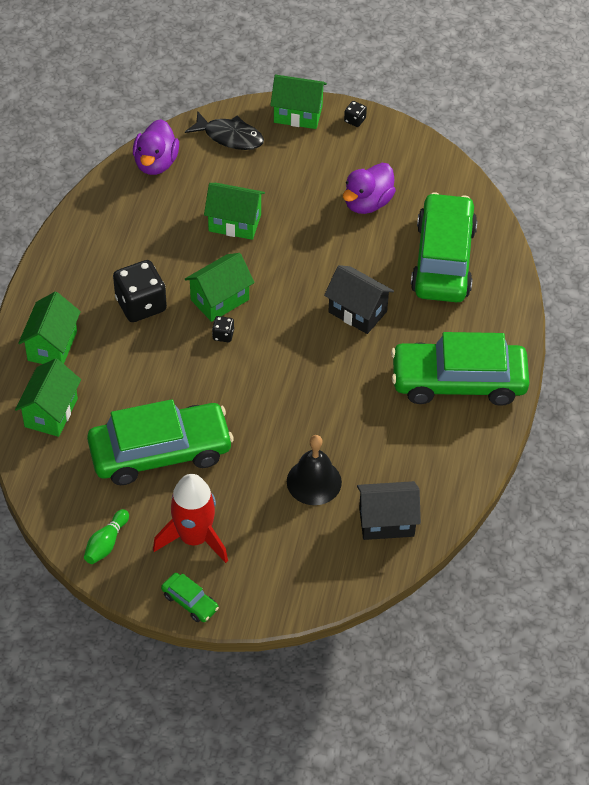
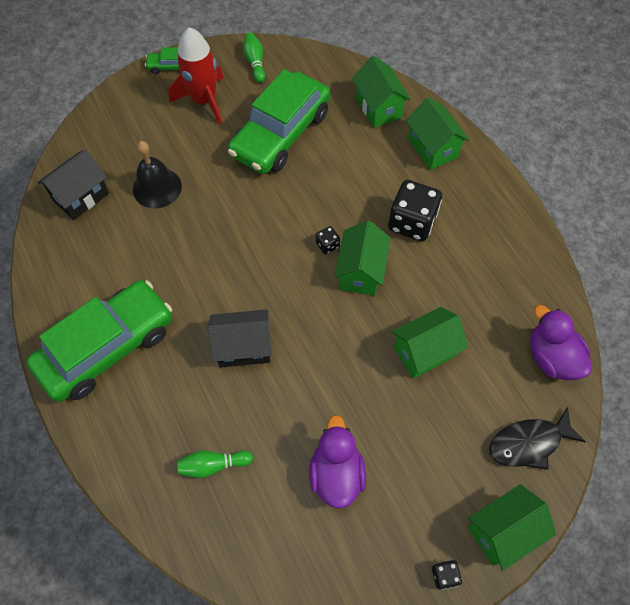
camera: 140 degrees right, 10 degrees up
green car [410,192,478,302] -> green bowling pin [177,451,253,478]

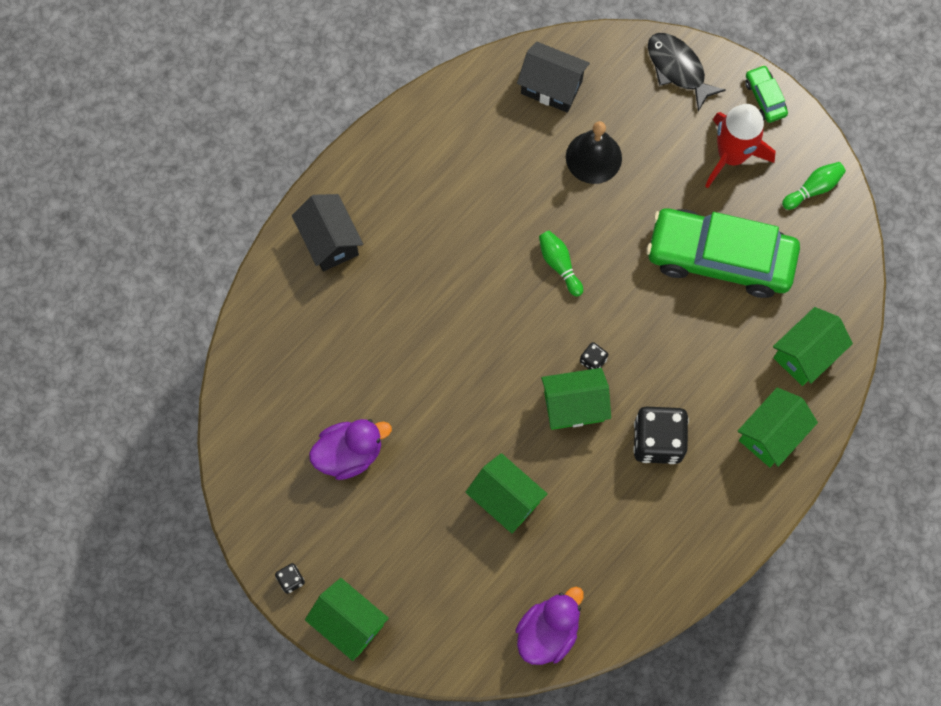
camera: 70 degrees right, 10 degrees up
green car [26,280,172,402] -> none
green bowling pin [177,451,253,478] -> green bowling pin moved to [539,231,583,297]
black house [208,309,272,368] -> black house moved to [292,194,363,271]
black fish [489,407,586,470] -> black fish moved to [648,33,726,112]

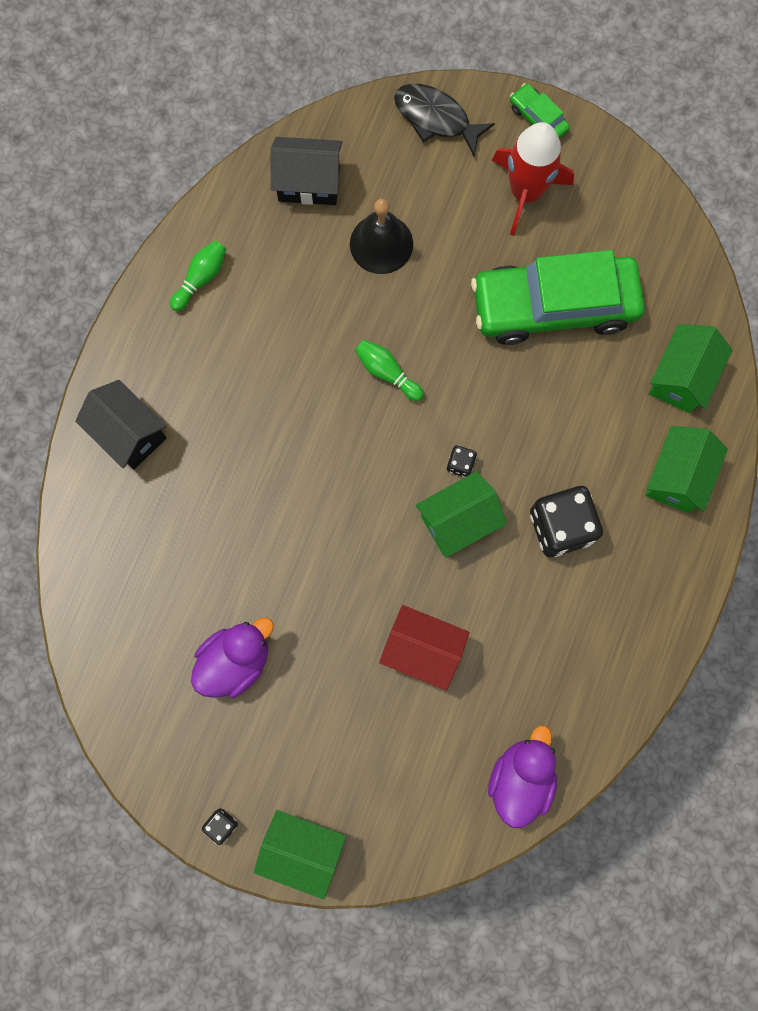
camera: 20 degrees left, 5 degrees up
green house [465,453,548,534] -> red house [379,605,469,691]
green bowling pin [782,162,846,210] -> green bowling pin moved to [170,240,226,312]

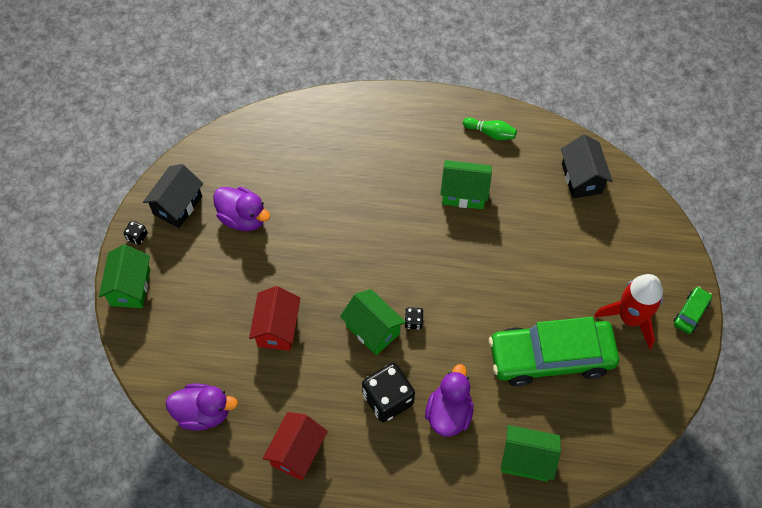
camera: 75 degrees right, 15 degrees down
black house [75,380,167,470] -> black house moved to [143,164,203,228]
black bell [350,199,413,274] -> none
green bowling pin [355,340,424,401] -> none
black fish [394,84,495,156] -> none
green car [471,250,645,345] -> green car turned 75 degrees counterclockwise [489,317,619,387]
green house [645,426,728,513] -> green house moved to [440,160,492,209]
none -> red house [263,412,328,481]
none -> purple duck [425,364,474,437]

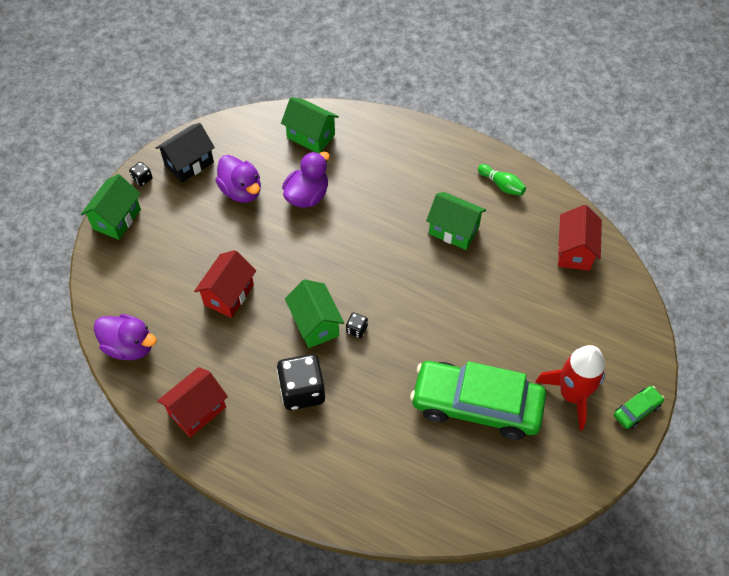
camera: 20 degrees right, 5 degrees down
purple duck [425,364,474,437] -> purple duck moved to [282,152,330,208]
green house [501,425,561,482] -> green house moved to [281,97,339,153]
black house [561,135,613,199] -> red house [558,205,602,271]

